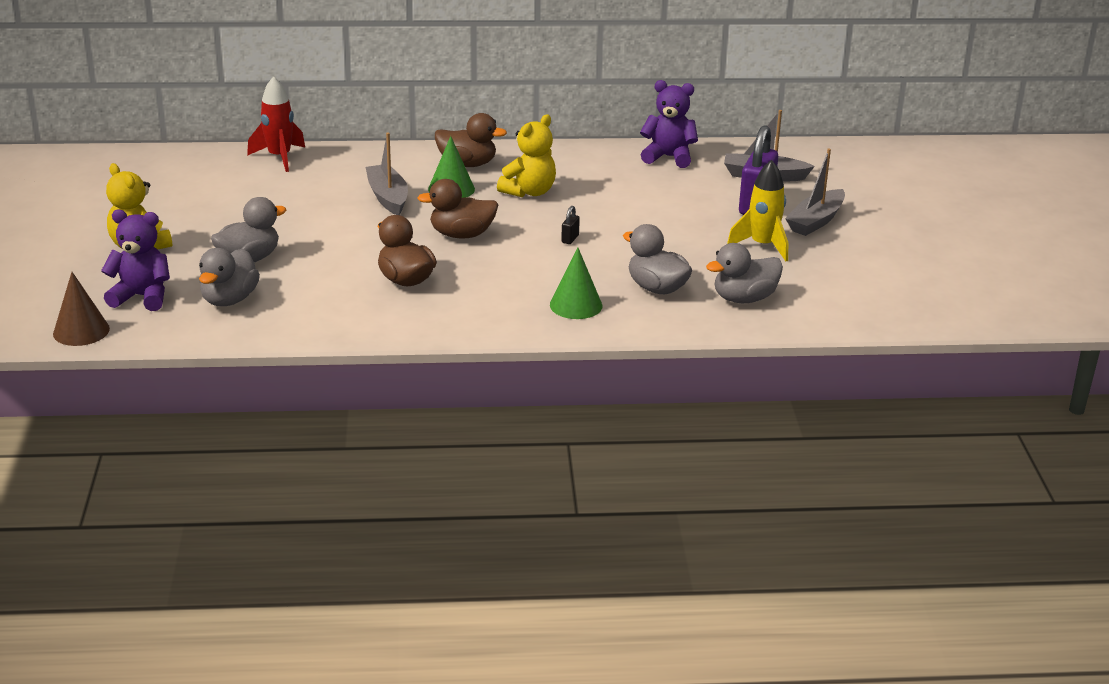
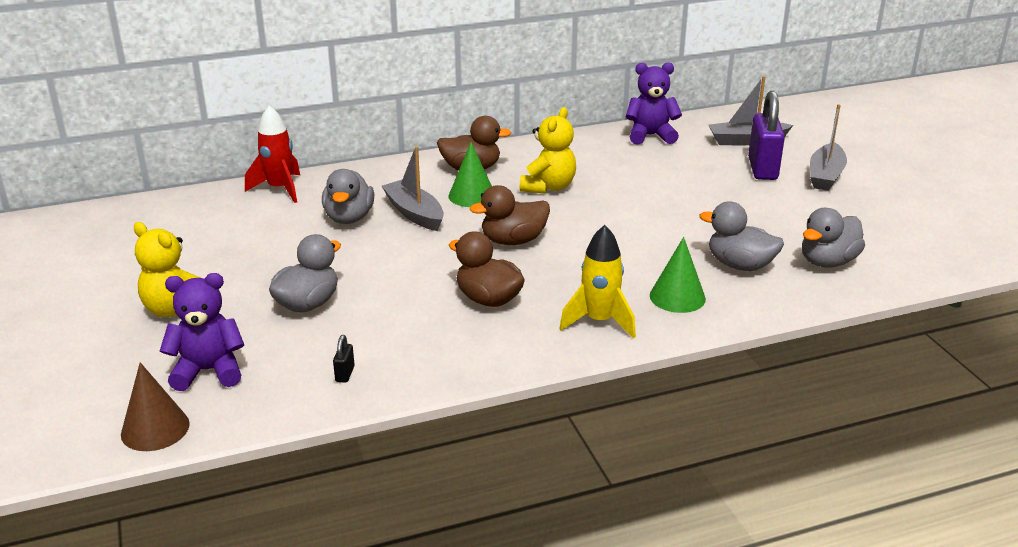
camera: 15 degrees left, 0 degrees up
grey duck [199,248,260,306] -> grey duck moved to [322,169,374,224]
black padlock [561,206,580,244] -> black padlock moved to [333,335,355,383]
yellow rocket [727,160,788,261] -> yellow rocket moved to [559,225,636,339]

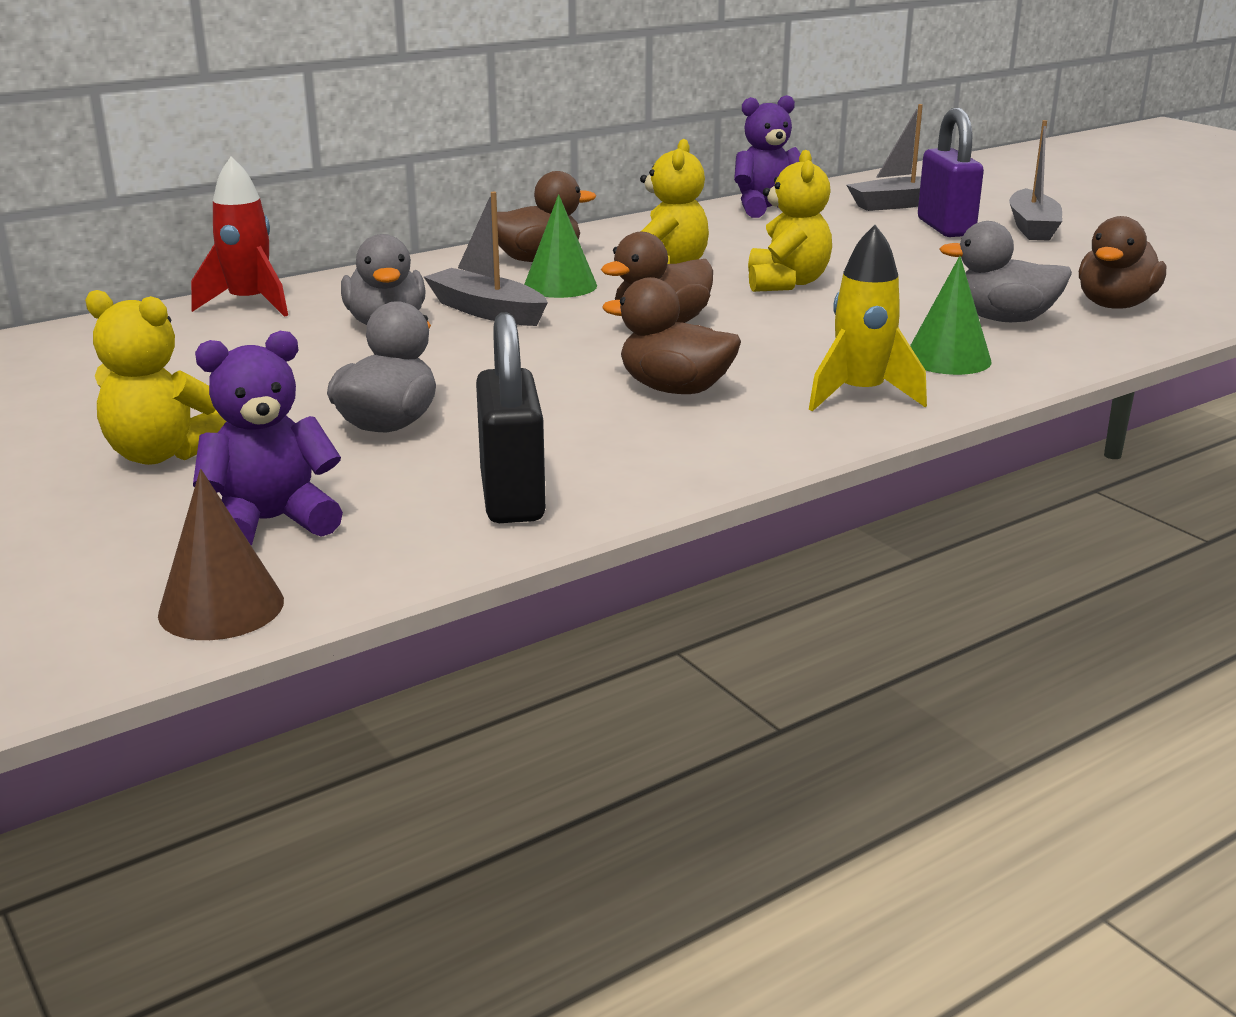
camera: 15 degrees left, 5 degrees down
black padlock [333,335,355,383] -> black padlock [476,312,546,523], size x2.44
grey duck [802,208,865,268] -> brown duck [1079,216,1166,309]
none -> yellow teddy bear [748,150,832,292]

